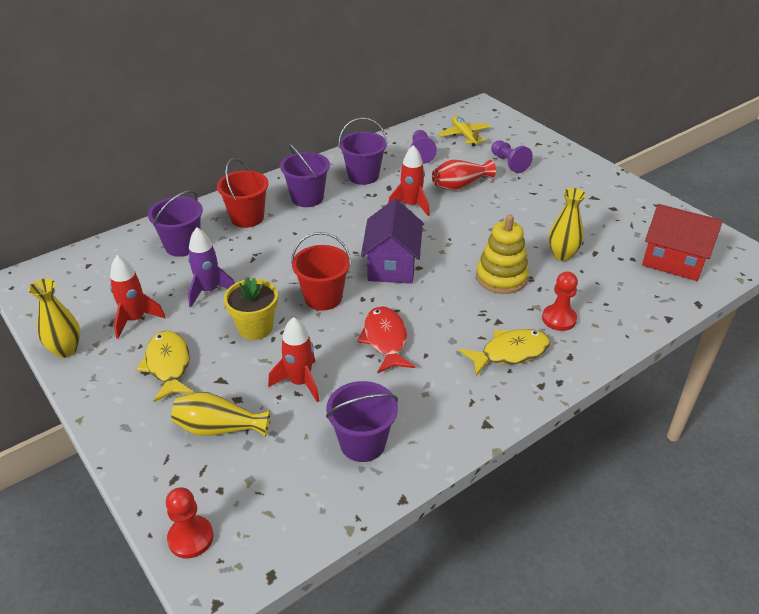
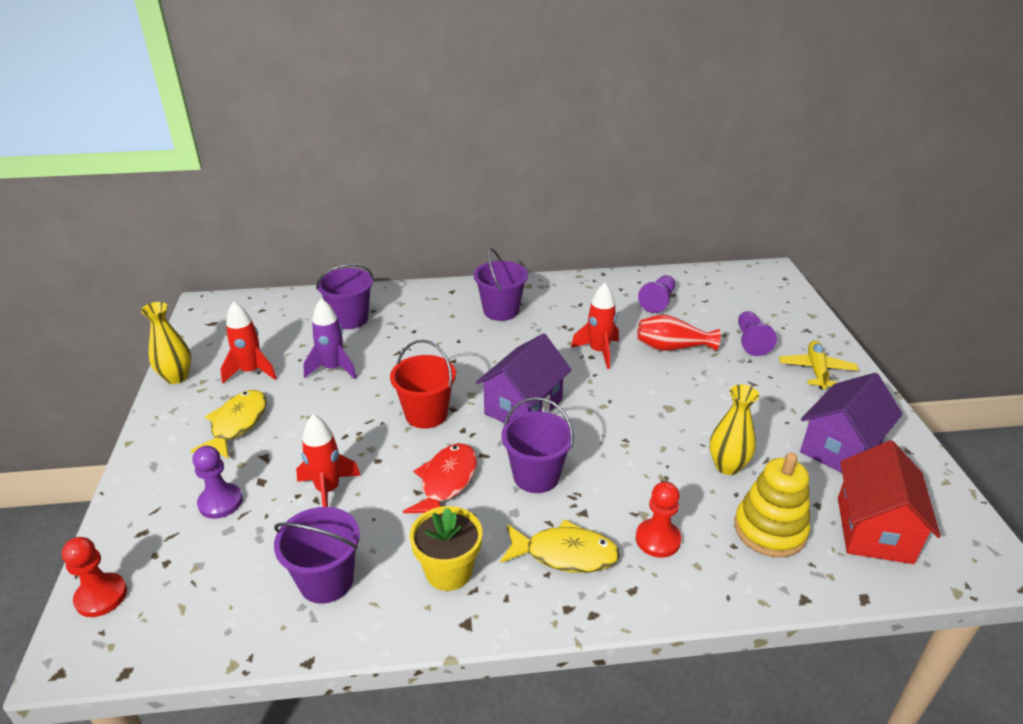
camera: 30 degrees right, 5 degrees down
yellow vase [171,392,270,437] -> purple pawn [193,446,243,519]
red bucket [217,158,269,228] -> none
yellow flower pot [224,277,278,340] -> yellow flower pot moved to [410,506,482,591]
purple bucket [338,118,388,185] -> purple bucket moved to [501,397,574,493]
yellow plane [438,116,490,146] -> yellow plane moved to [779,340,858,389]
yellow stacking toy [476,214,529,294] -> yellow stacking toy moved to [734,452,810,557]
red house [642,204,723,281] -> red house turned 45 degrees clockwise [838,440,941,564]
none -> purple house [800,373,903,473]

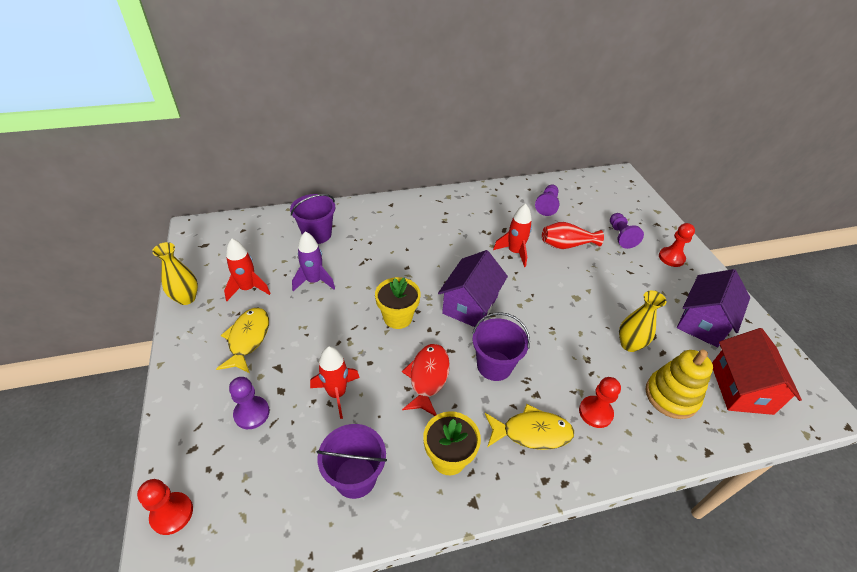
camera: 10 degrees left, 10 degrees up
red bucket [390,340,456,429] -> yellow flower pot [375,277,421,329]
purple bucket [474,247,528,321] -> none
yellow plane [779,340,858,389] -> red pawn [659,223,695,267]

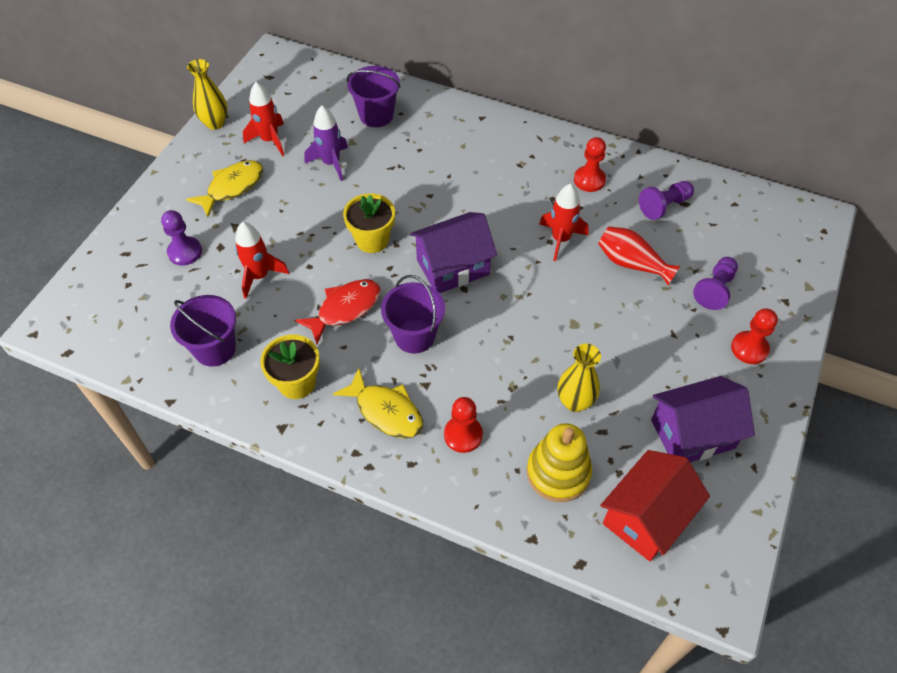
camera: 40 degrees right, 10 degrees up
red pawn [137,479,193,535] -> red pawn moved to [574,137,606,192]

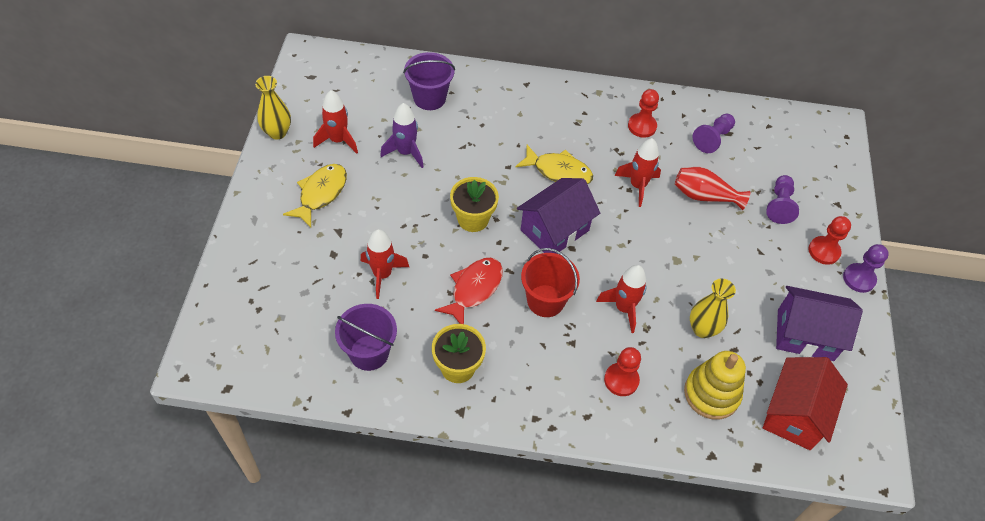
camera: 20 degrees left, 0 degrees up
purple pawn [161,210,202,266] -> purple pawn moved to [843,244,889,293]
yellow fish [333,368,423,439] -> yellow fish moved to [515,145,593,184]
purple bucket [381,275,445,354] -> red bucket [521,248,580,317]
purple house [651,376,755,462] -> purple house turned 45 degrees clockwise [776,286,863,361]
none -> red rocket [596,265,647,333]

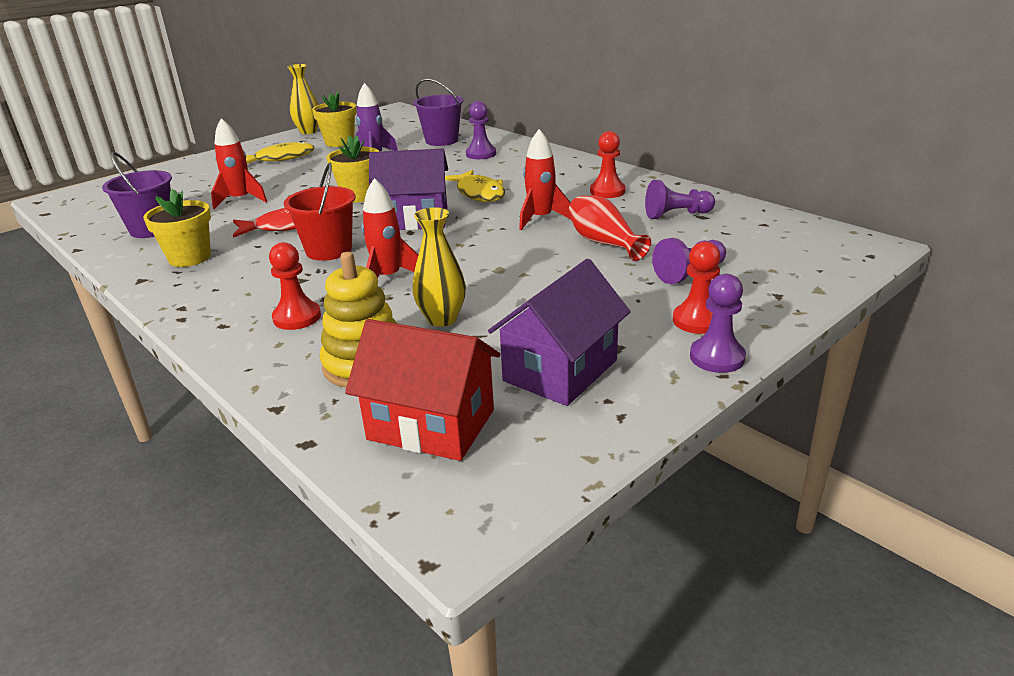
camera: 45 degrees right, 25 degrees down
red rocket [313,90,358,154] -> yellow flower pot [312,91,357,147]
red house [763,357,848,450] -> red house turned 45 degrees clockwise [345,319,500,461]
purple house [776,286,863,361] -> purple house turned 75 degrees clockwise [488,259,631,406]
none -> purple pawn [466,101,496,159]

